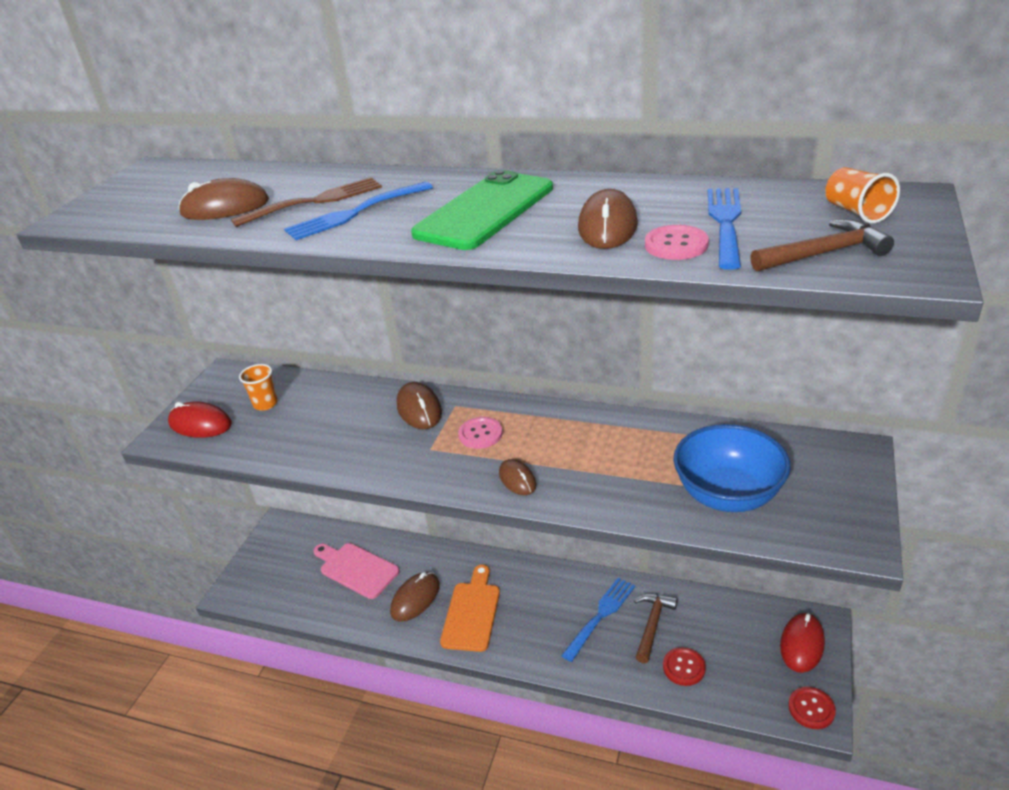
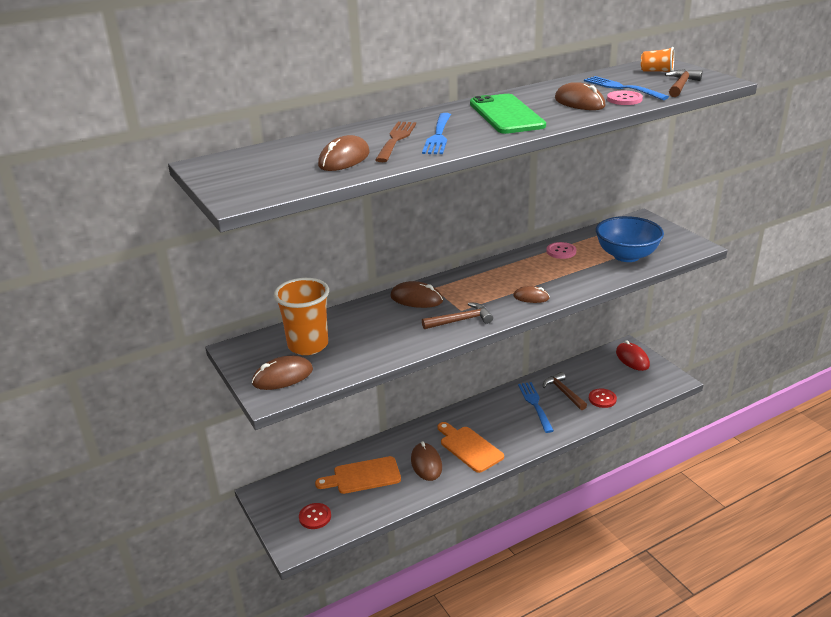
camera: 50 degrees left, 5 degrees down
red mouse [168,402,232,438] -> brown mouse [252,356,313,390]
orange cup [239,364,278,411] -> orange cup [274,278,329,355], size x1.93
pink cutting board [313,543,400,599] -> orange cutting board [315,456,401,494]
pink button [458,417,503,449] -> pink button moved to [546,242,576,259]
red button [788,687,836,729] -> red button moved to [299,503,331,529]
none -> brown hammer [422,302,493,329]

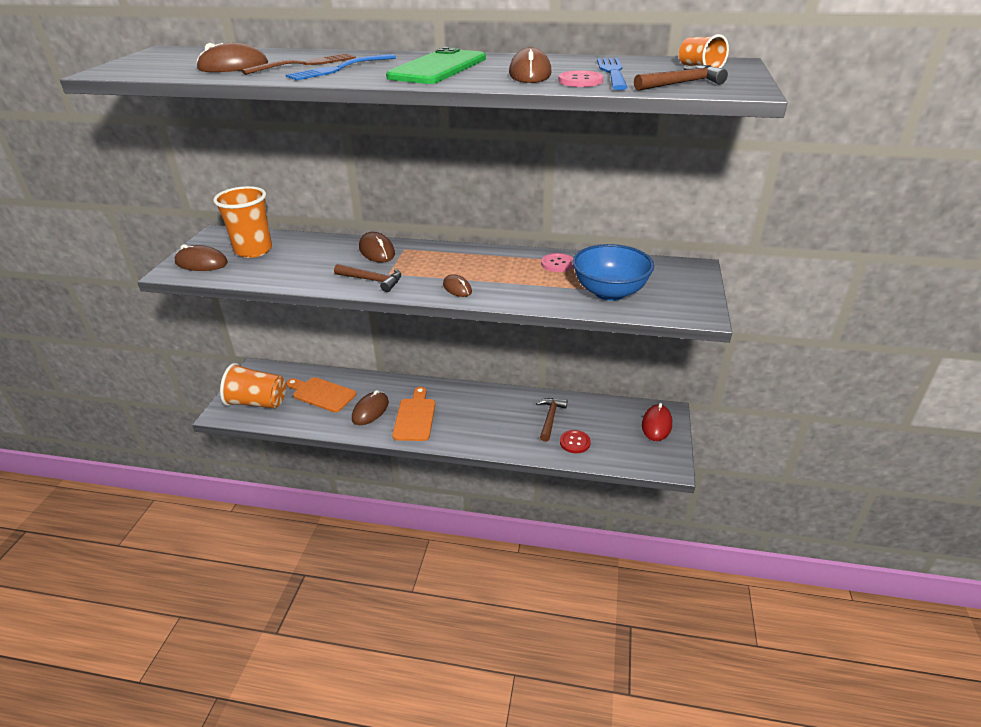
camera: 40 degrees right, 5 degrees up
red button [299,503,331,529] -> orange cup [220,363,286,409]
blue fork [518,382,554,433] -> none

